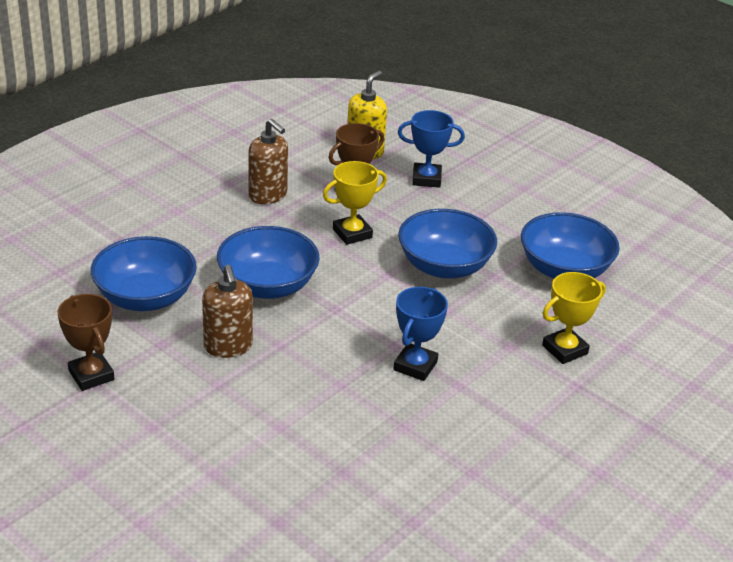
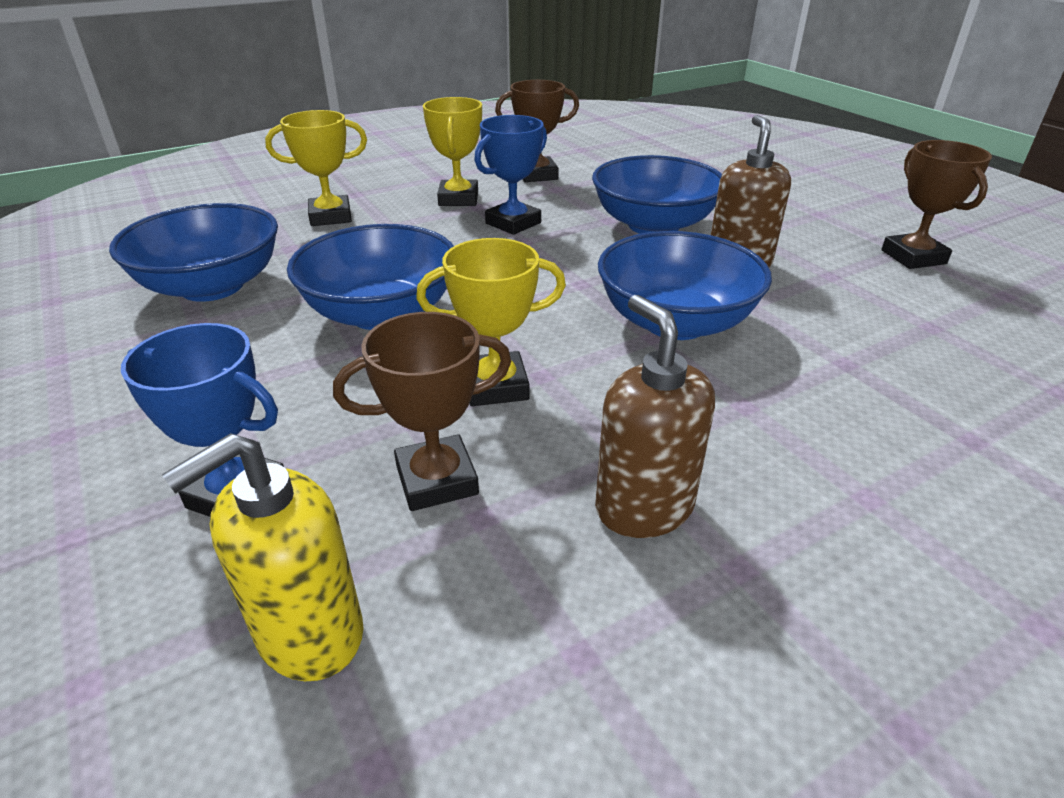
camera: 160 degrees left, 0 degrees up
blue bowl [91,236,197,311] -> blue bowl moved to [592,155,722,234]
none -> yellow trophy [423,97,482,206]
none -> brown trophy [495,80,579,182]

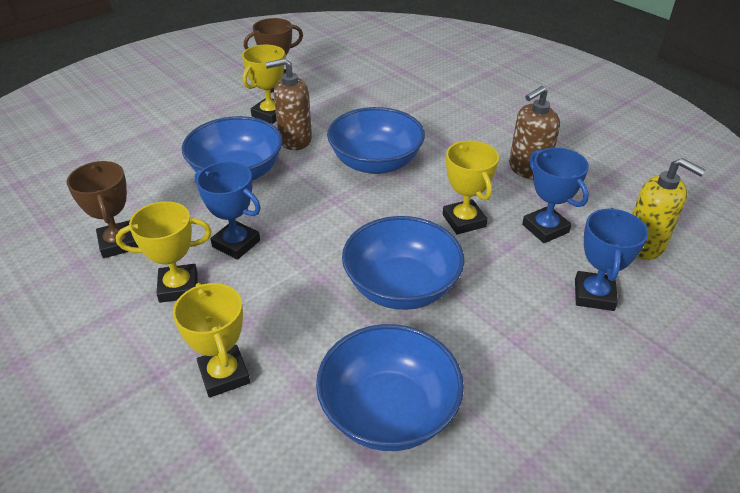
camera: 100 degrees left, 5 degrees up
brown trophy [333,312,511,511] -> blue trophy [522,148,589,243]
none -> yellow trophy [242,45,286,124]

